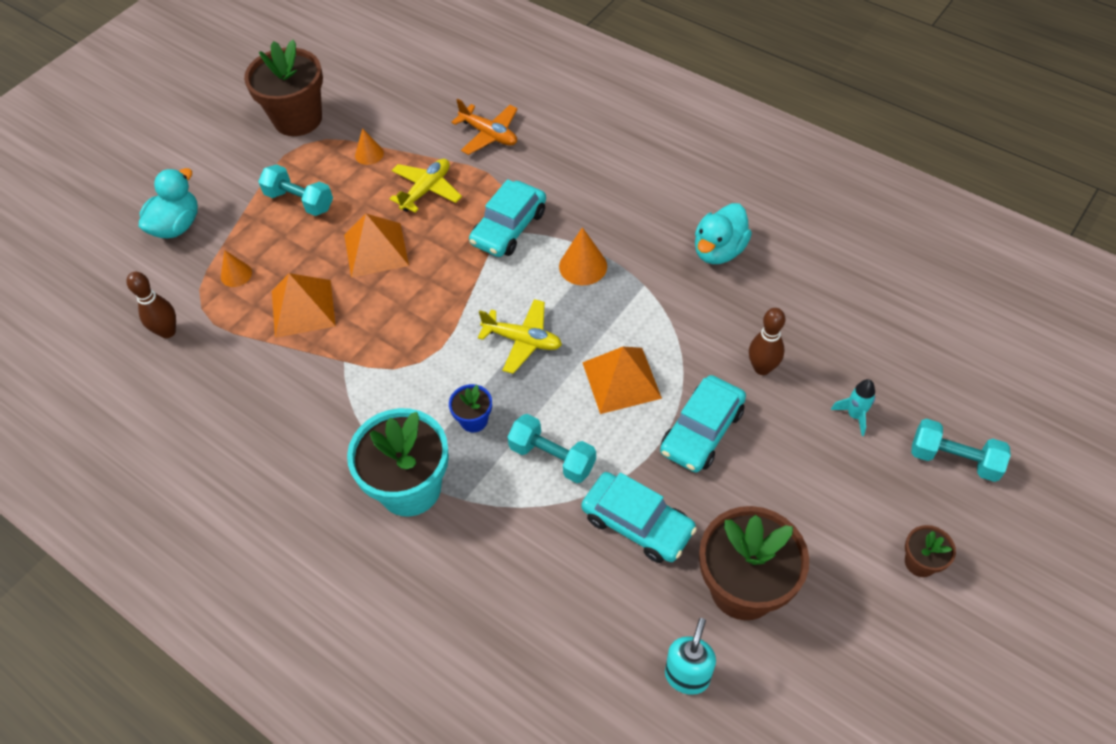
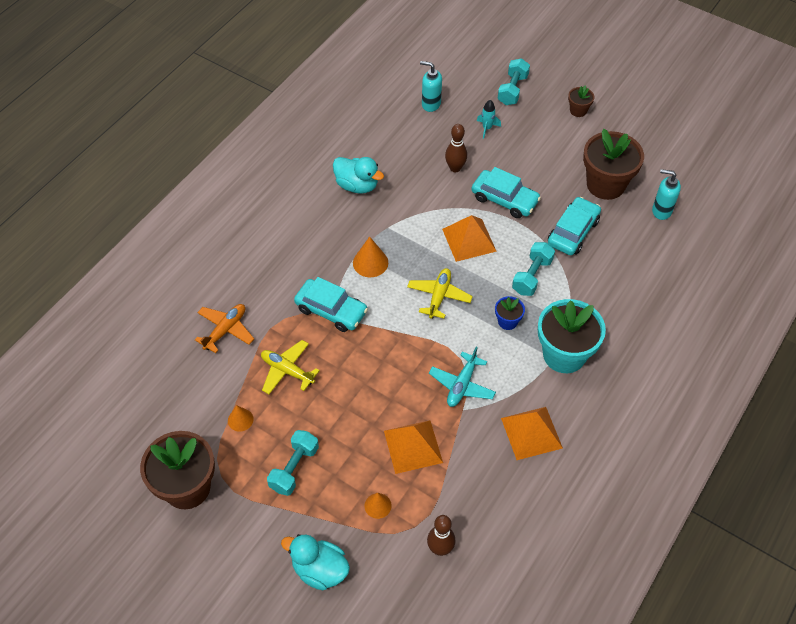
camera: 95 degrees left, 0 degrees up
orange pyramid [344,214,409,278] -> orange pyramid moved to [501,407,563,460]
none -> turquoise soap dispenser [420,61,442,112]
none -> turquoise plane [429,347,496,407]

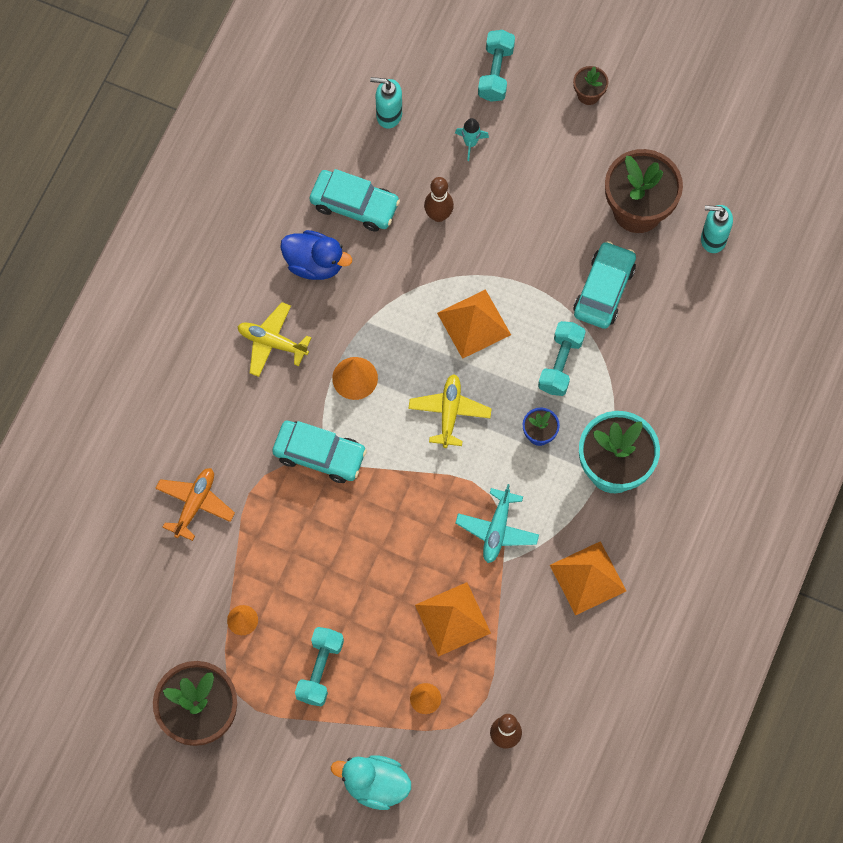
camera: 10 degrees left, 15 degrees up
yellow plane [261,340,320,394] -> yellow plane moved to [237,302,312,377]
turquoise duck [333,157,384,194] -> blue duck [280,230,352,280]
turquoise car [472,167,541,218] -> turquoise car moved to [310,169,400,232]

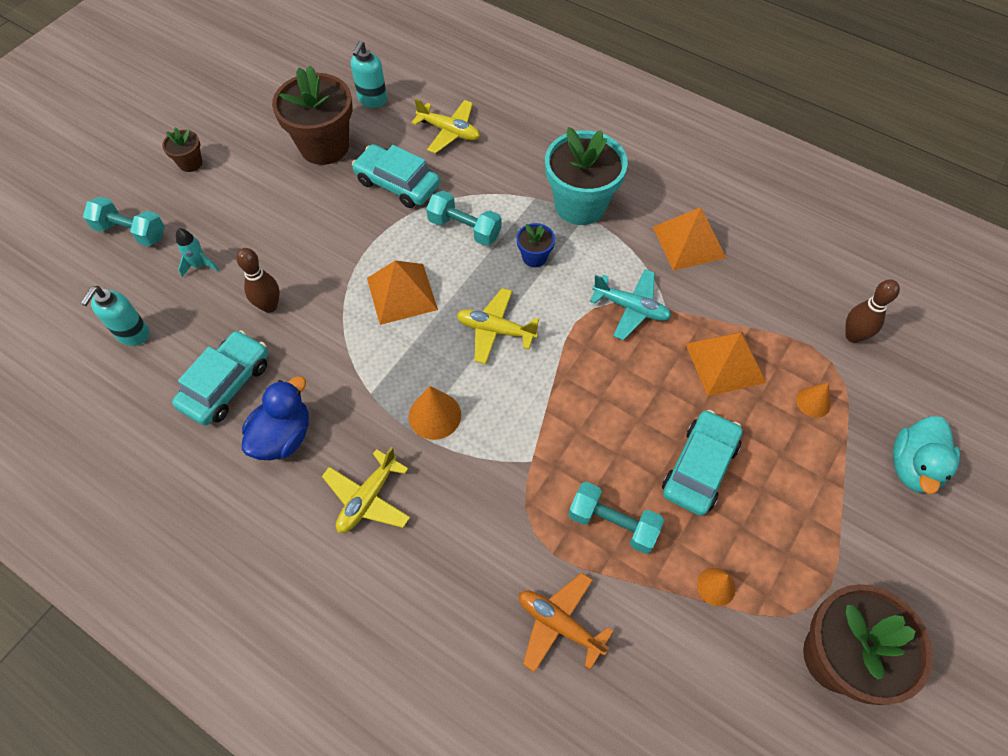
camera: 80 degrees left, 10 degrees down
turquoise car [273,421,367,483] -> turquoise car moved to [662,410,743,516]
turquoise dumbbell [295,627,344,706] -> turquoise dumbbell moved to [568,482,664,554]
none -> yellow plane [411,98,480,154]

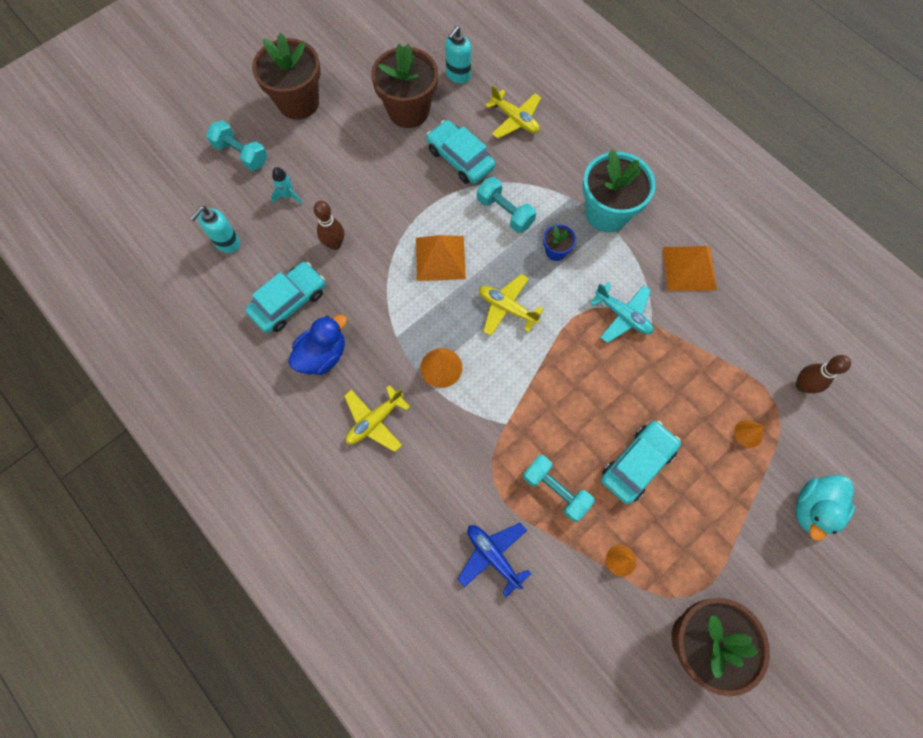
camera: 15 degrees right, 10 degrees up
brown flower pot [162,128,202,172] -> brown flower pot [252,33,321,120], size x2.15
orange plane [519,572,614,673] -> blue plane [458,523,531,597]
orange pyramid [686,331,766,396] -> none

